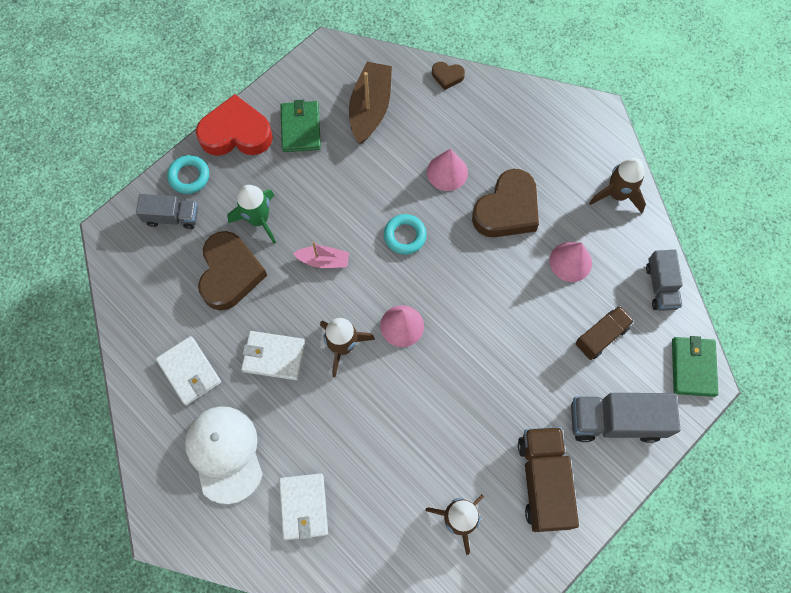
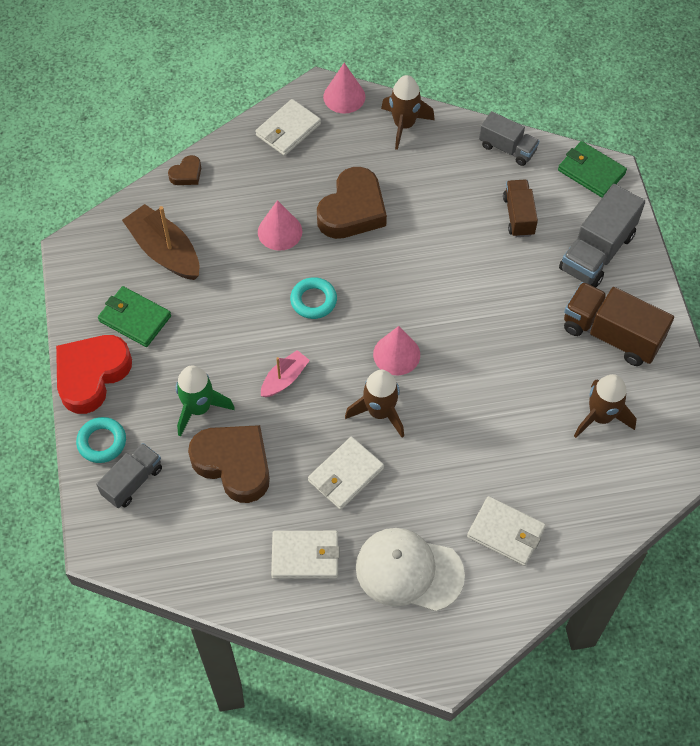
camera: 55 degrees left, 10 degrees down
brown heart [472,169,539,237] -> brown heart turned 45 degrees clockwise [317,167,387,239]
pink cone [549,242,592,282] -> pink cone moved to [323,63,365,114]
none -> white wallet [256,99,321,156]

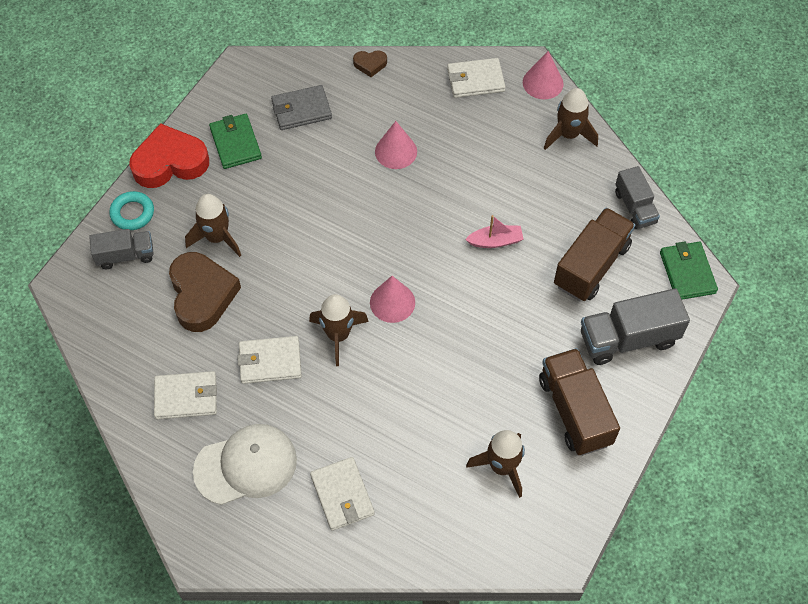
camera: 40 degrees right, 0 degrees up
brown boat [122,204,199,280] -> grey wallet [271,85,332,130]
green rocket [176,366,235,437] -> brown rocket [185,194,241,257]
pink boat [261,350,310,397] -> pink boat moved to [465,215,524,248]
white wallet [271,531,340,579] -> white wallet turned 45 degrees counterclockwise [154,371,217,419]
turquoise ring [290,277,337,319] -> none
brown heart [317,167,387,239] -> none
white cap [356,528,465,612] -> white cap turned 105 degrees clockwise [193,424,297,505]
brown truck [503,180,538,237] -> brown truck [554,208,635,301], size x1.61

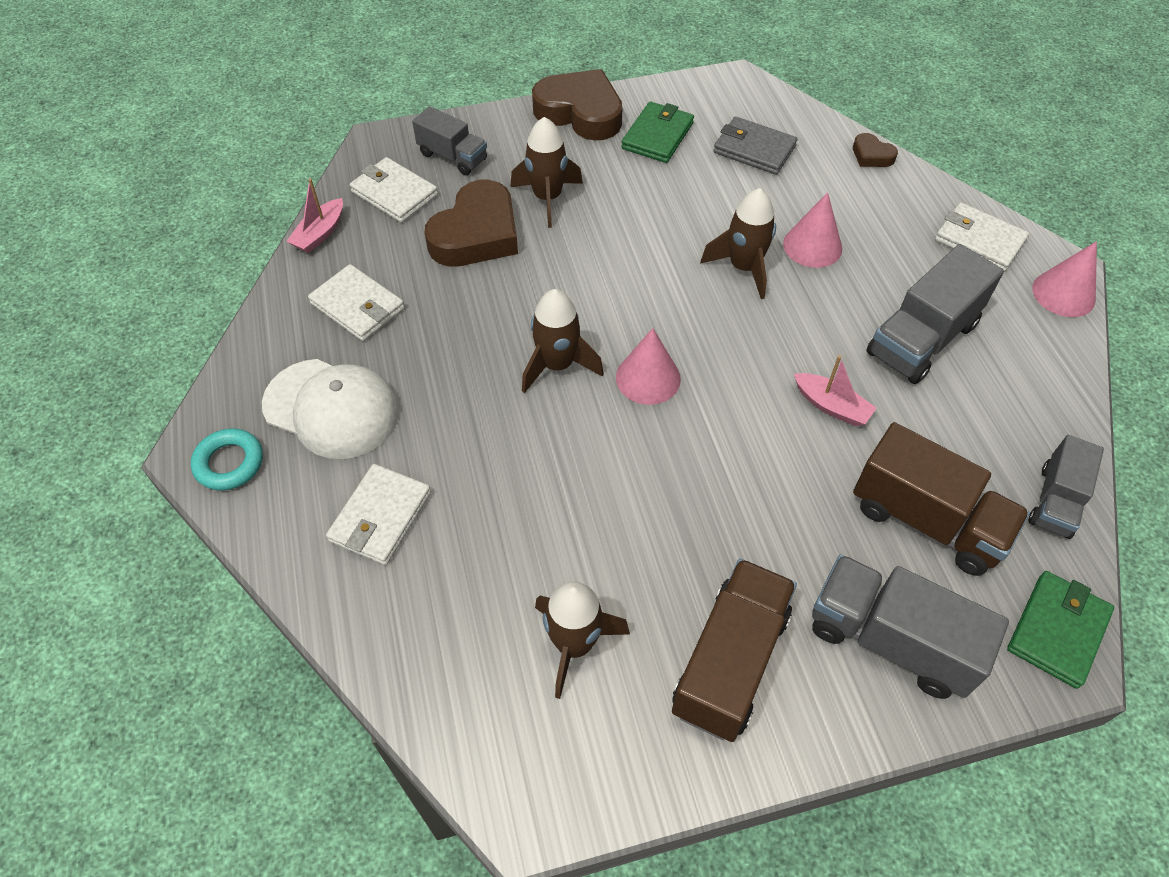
camera: 45 degrees right, 5 degrees down
turquoise ring [109,191,154,230] -> turquoise ring moved to [191,428,263,490]
red heart [129,123,209,188] -> brown heart [532,69,623,140]
white wallet [237,336,302,384] -> white wallet moved to [350,157,438,223]
brown rocket [544,88,598,150] -> brown rocket moved to [700,188,776,299]
brown truck [554,208,635,301] -> brown truck turned 45 degrees clockwise [853,422,1030,576]
none -> pink boat [286,179,343,253]
none -> grey truck [866,244,1004,384]

